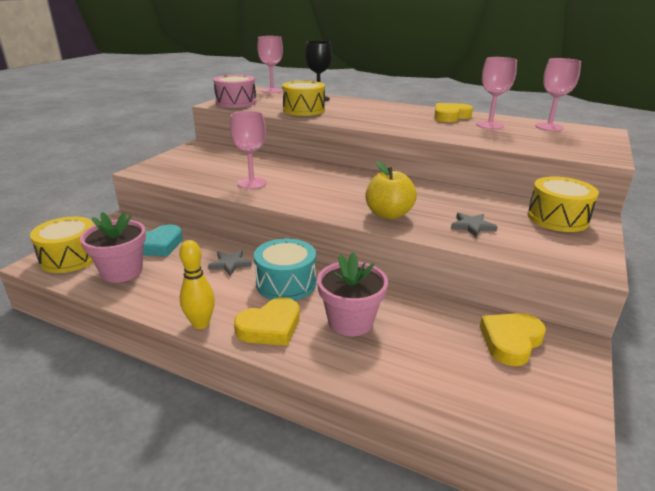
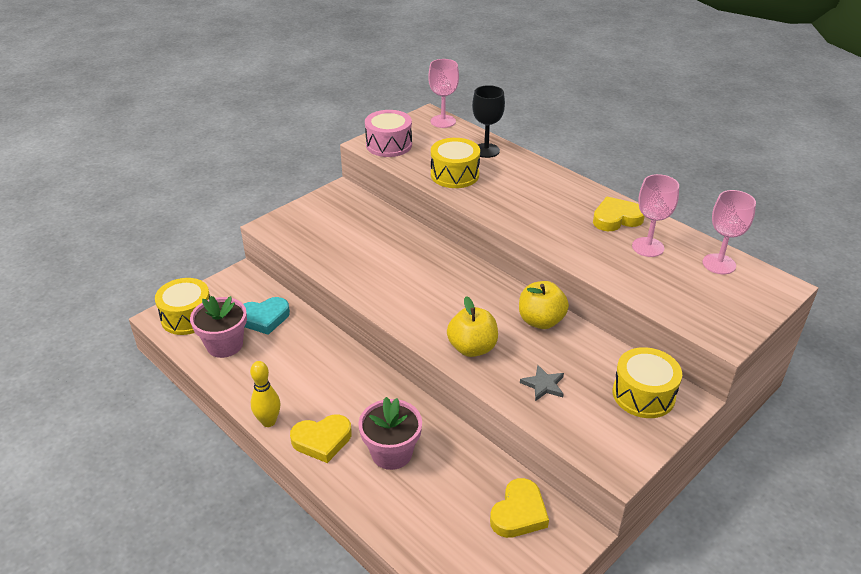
camera: 20 degrees right, 10 degrees up
grey star [208,250,252,276] -> none
pink goblet [230,111,266,189] -> none
turquoise drum [254,238,316,301] -> none
yellow heart [480,313,546,366] -> yellow heart turned 150 degrees clockwise [490,478,549,538]
none -> yellow apple [519,281,569,329]

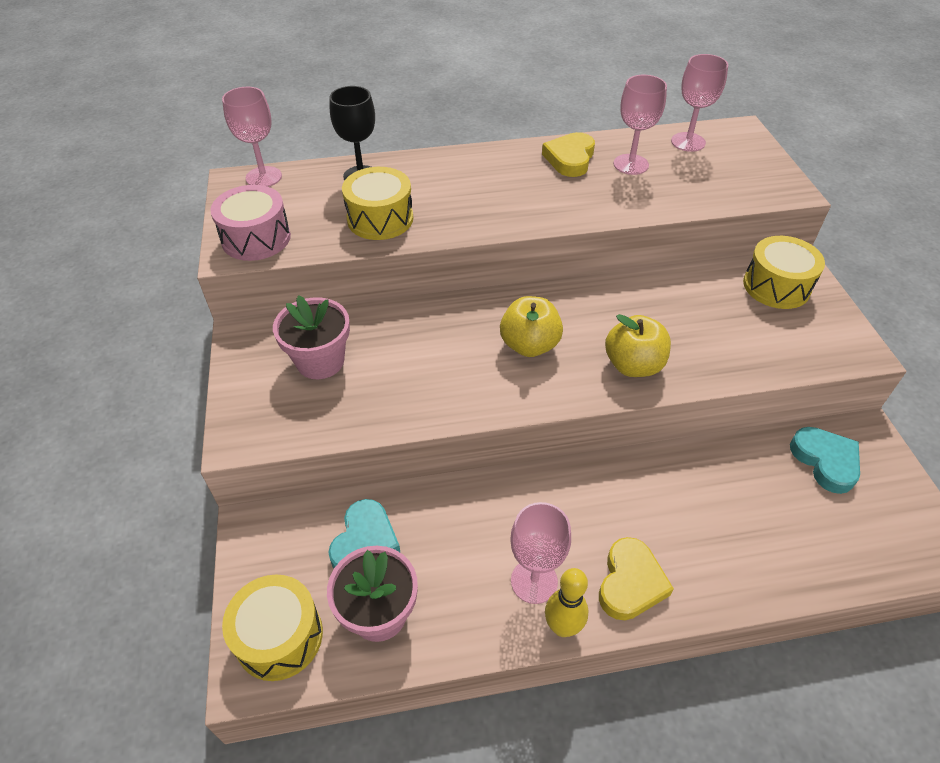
camera: 55 degrees left, 10 degrees up
pink flower pot [359,397,422,470] -> pink flower pot moved to [273,295,350,379]
yellow heart [490,478,549,538] -> turquoise heart [790,427,860,494]
yellow apple [519,281,569,329] -> yellow apple moved to [500,296,563,357]
grey star [520,365,564,401] -> none
none -> pink goblet [510,502,571,604]

